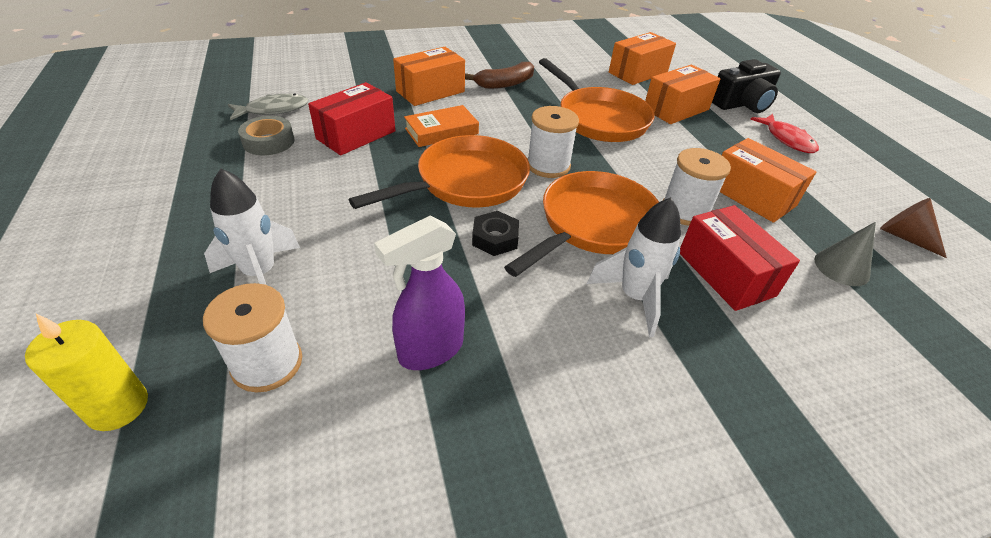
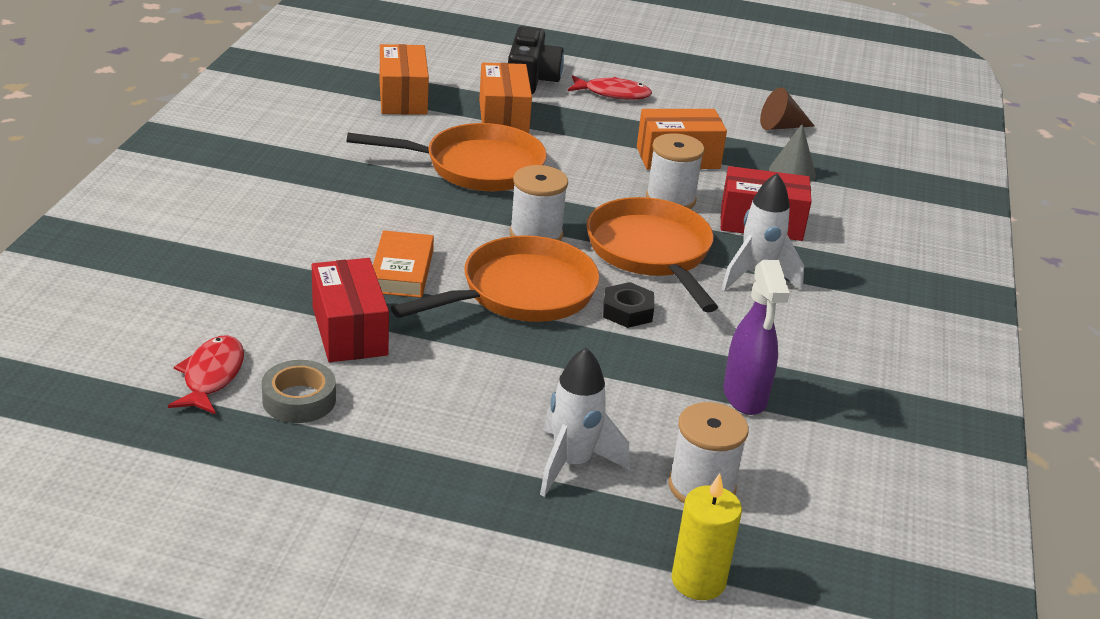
camera: 60 degrees left, 10 degrees down
grey fish [228,94,308,120] -> red fish [168,335,244,415]
orange pan [349,135,530,209] -> orange pan turned 60 degrees clockwise [391,235,600,322]
orange box [393,47,465,106] -> none
brown banana [465,62,534,89] -> none

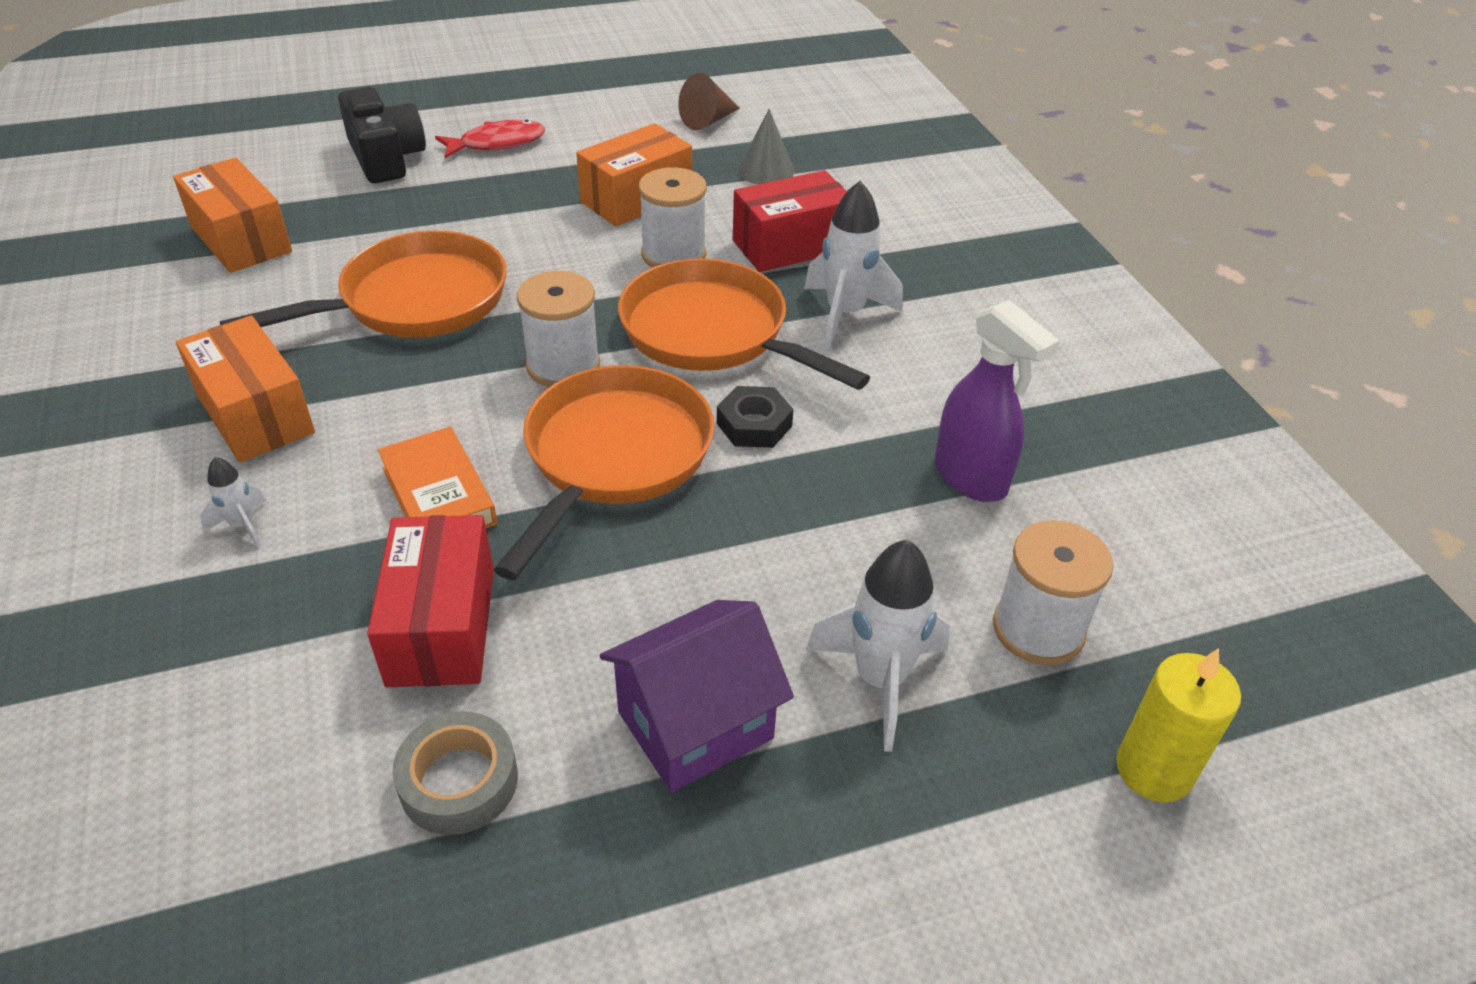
camera: 30 degrees left, 10 degrees up
red fish [168,335,244,415] -> none
red box [312,258,389,362] -> red box turned 45 degrees clockwise [367,515,494,688]
orange box [479,63,532,133] -> orange box moved to [176,316,315,462]
none -> white rocket [200,457,267,548]
none -> purple house [600,600,794,793]

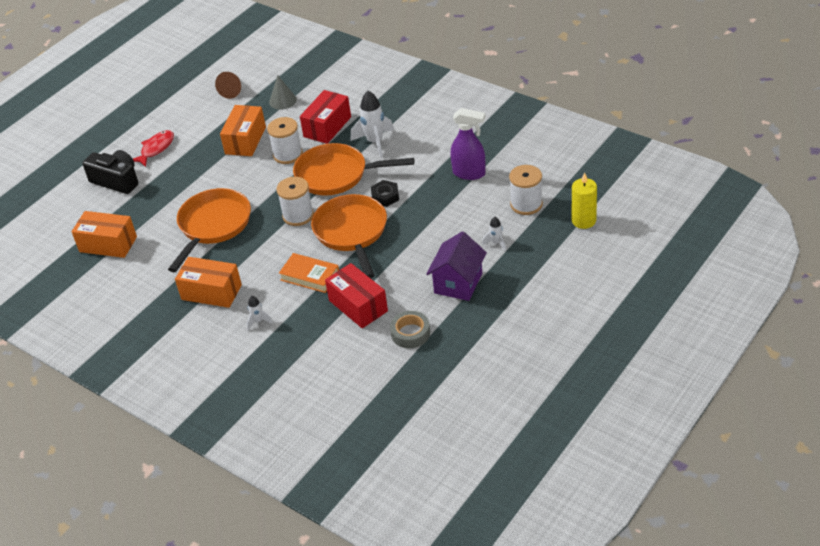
camera: 30 degrees left, 0 degrees up
white rocket [806,540,950,752] -> white rocket [482,217,506,251], size x0.51

